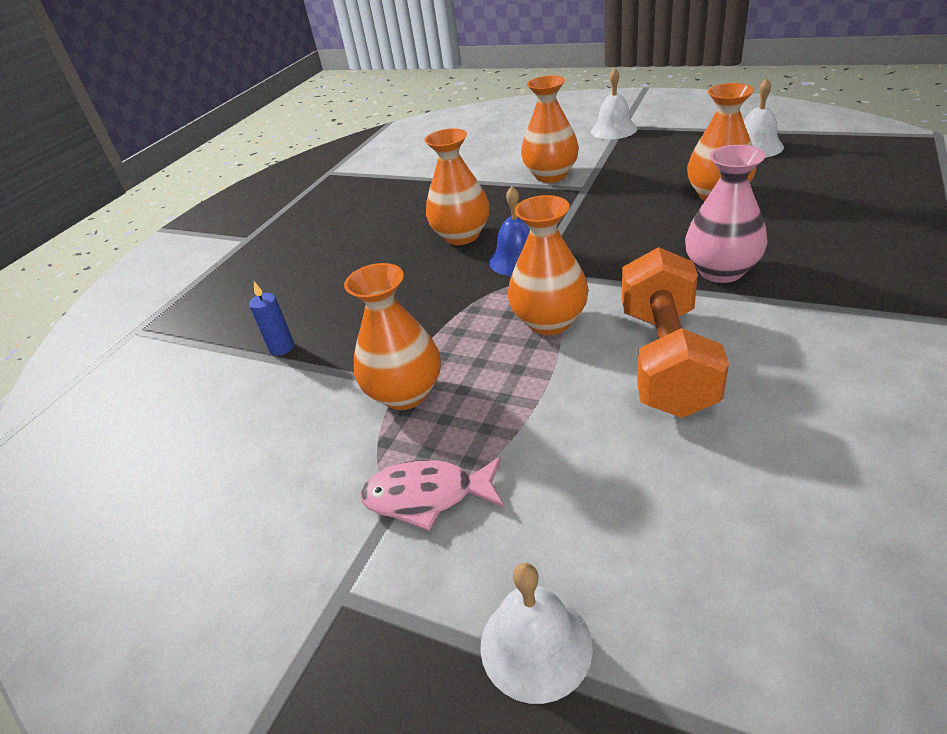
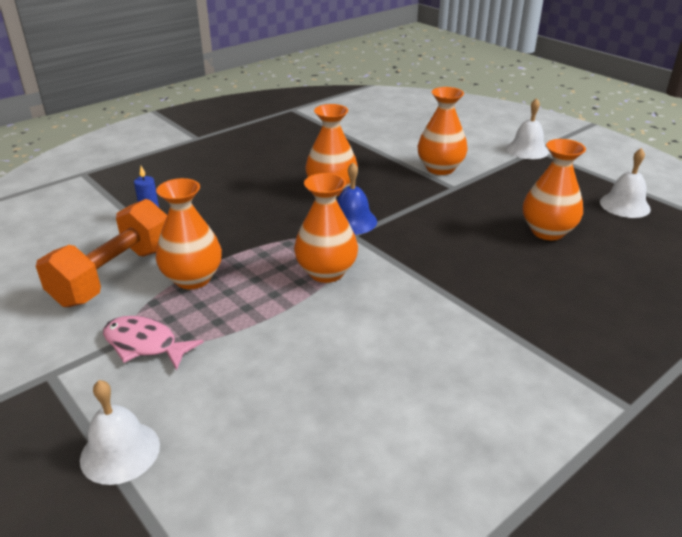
camera: 20 degrees right, 5 degrees down
orange dumbbell [622,247,729,418] -> orange dumbbell moved to [36,199,167,307]
pink vase [685,145,768,283] -> none

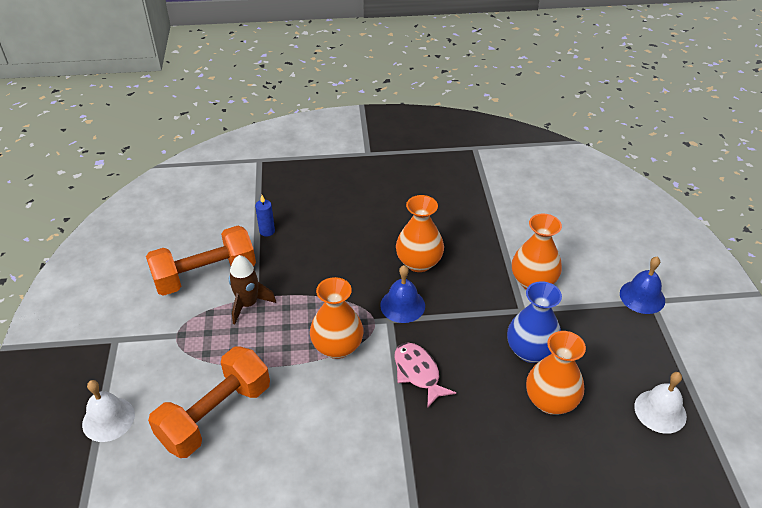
camera: 35 degrees right, 10 degrees up
pink fish [103,316,204,370] -> pink fish moved to [395,342,456,408]
orange vase [156,178,222,289] -> brown rocket [229,255,276,324]
white bell [506,98,549,159] -> blue bell [620,257,665,314]
none -> orange dumbbell [148,346,270,458]
none -> blue vase [507,281,562,363]

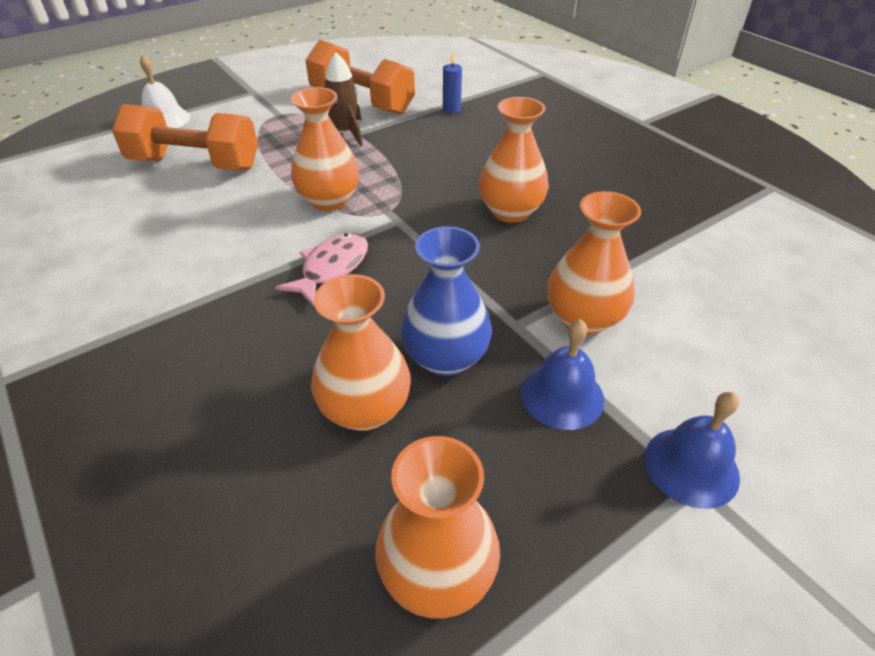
camera: 60 degrees right, 0 degrees up
blue bell [380,265,425,323] -> blue bell moved to [521,319,604,430]
white bell [634,372,687,434] -> orange vase [375,436,500,618]

